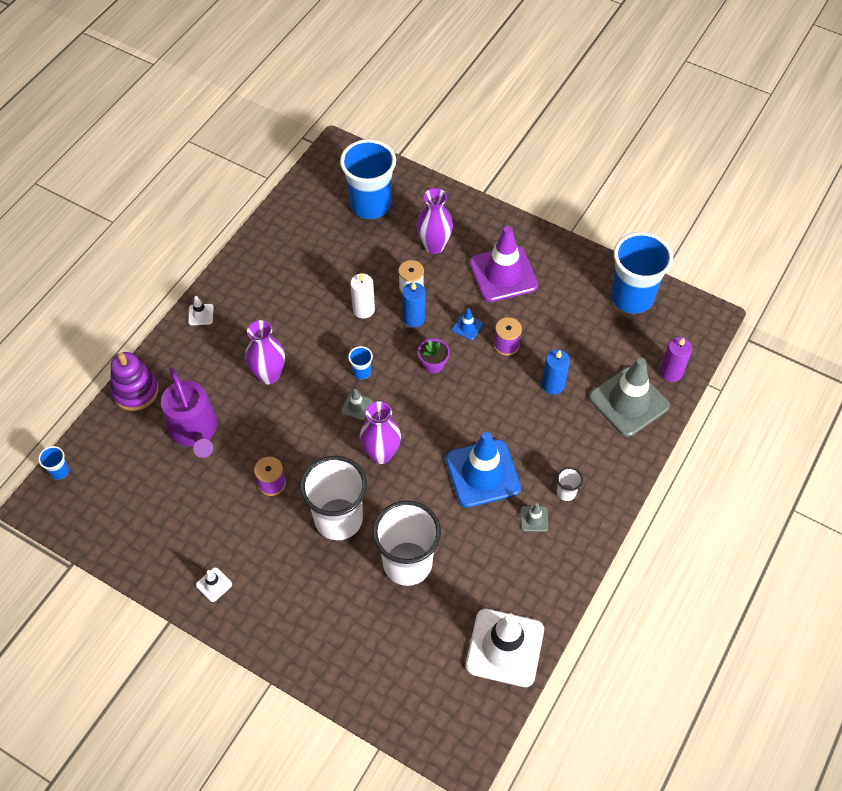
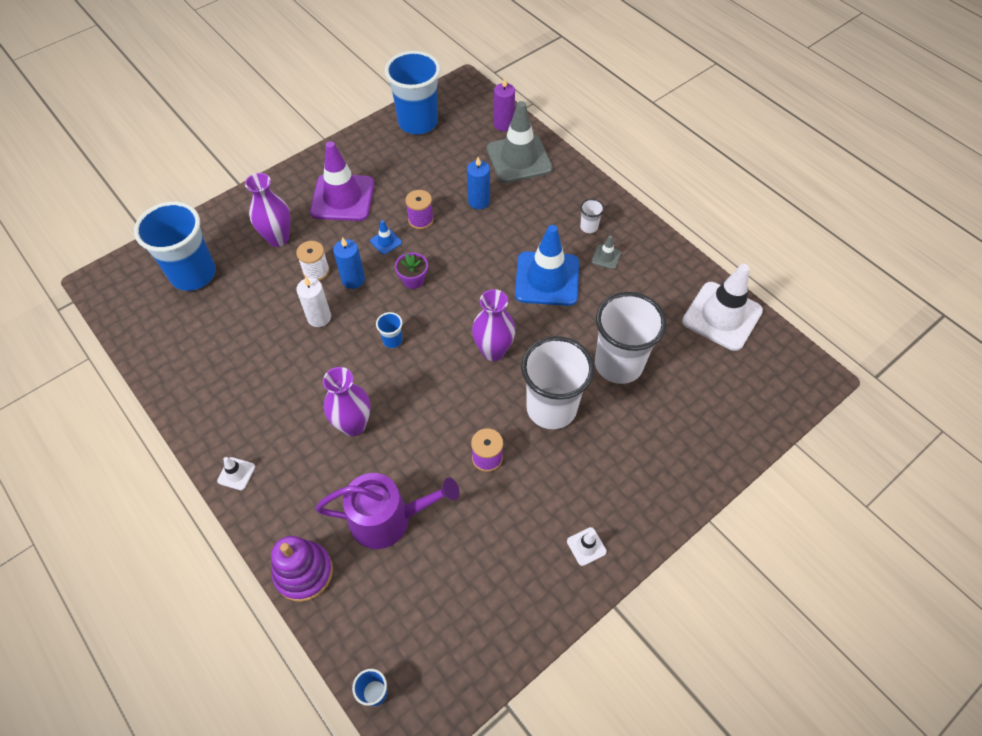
camera: 70 degrees left, 0 degrees up
grey traffic cone [341,389,372,420] -> none

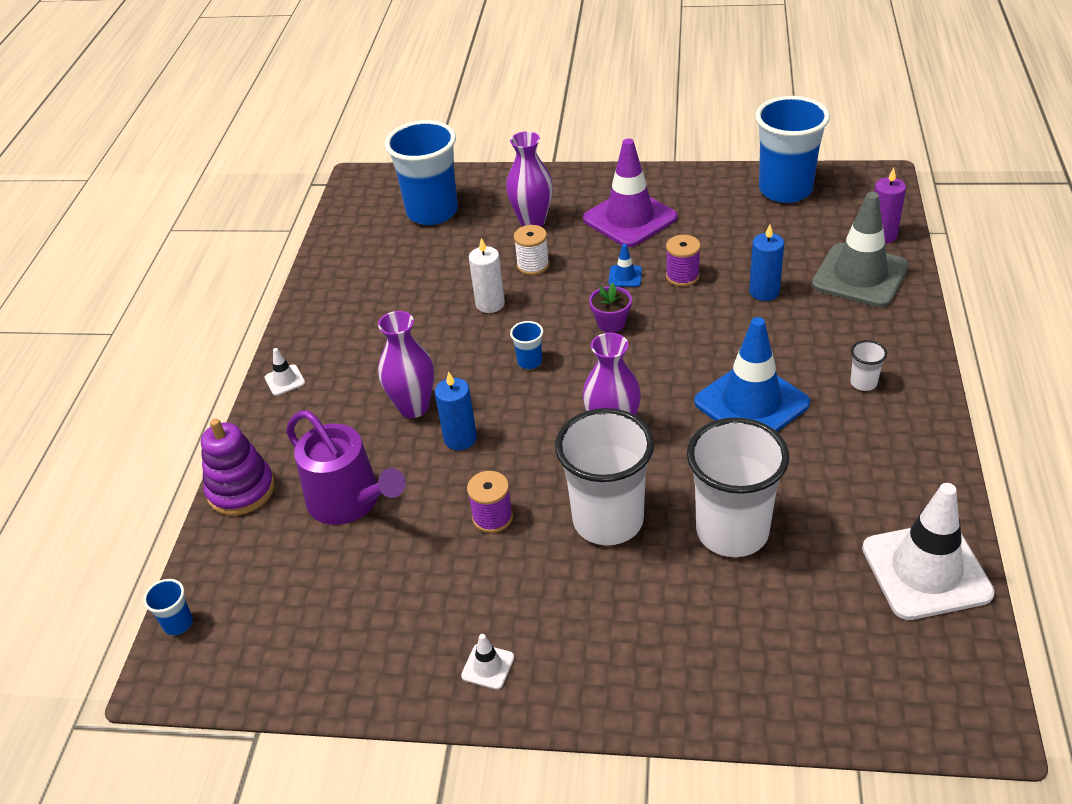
camera: 50 degrees right, 15 degrees down
blue candle [333,237,365,289] -> blue candle moved to [435,371,477,450]
grey traffic cone [591,236,621,269] -> none

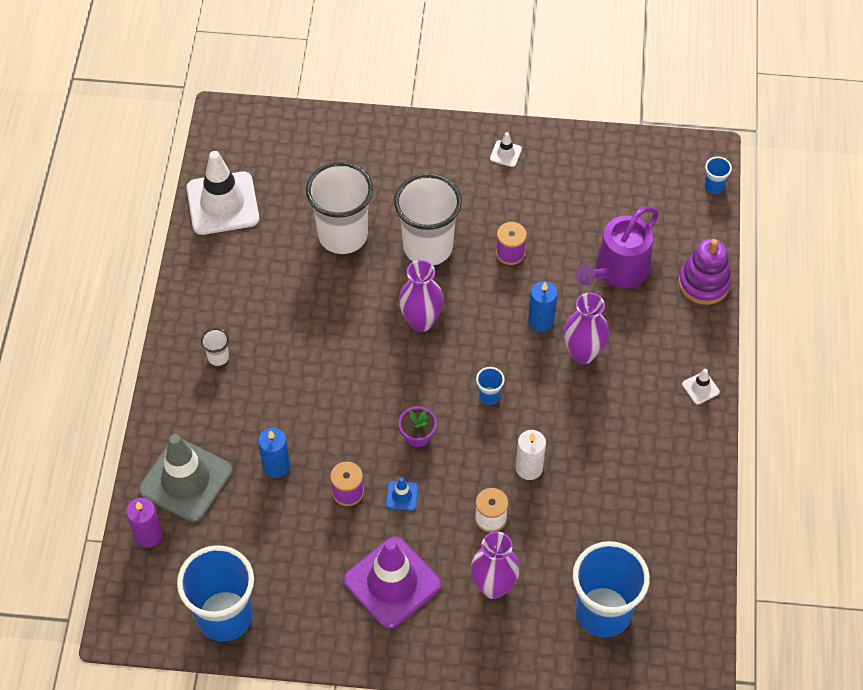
camera: 175 degrees right, 15 degrees up
purple watering can [286,411,405,525] -> purple watering can turned 90 degrees counterclockwise [576,206,659,288]
blue traffic cone [694,317,810,432] -> none

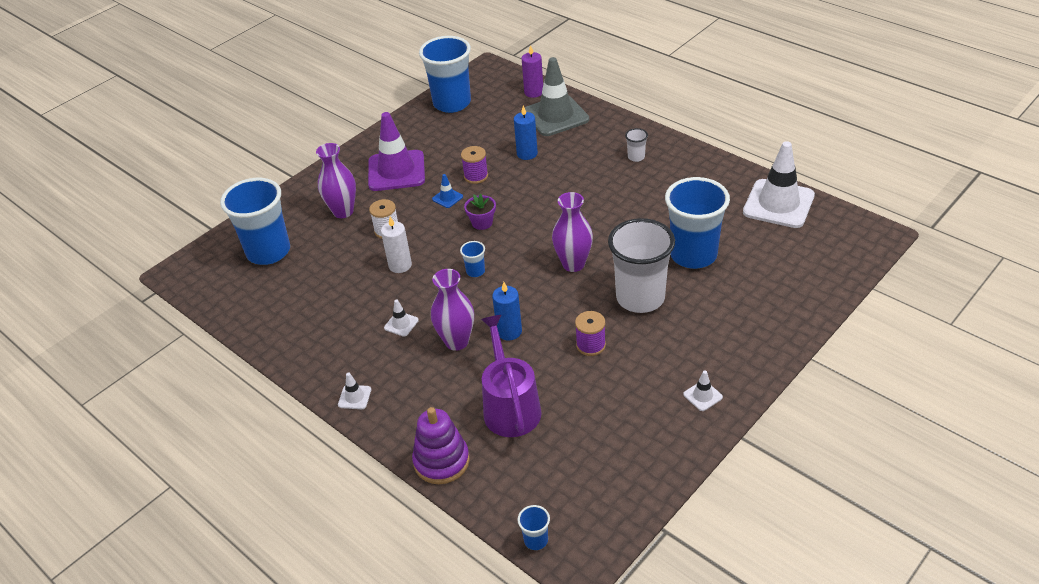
camera: 130 degrees right, 15 degrees down
white cup [306,162,373,254] -> blue cup [665,177,730,269]
none -> white traffic cone [384,299,419,337]

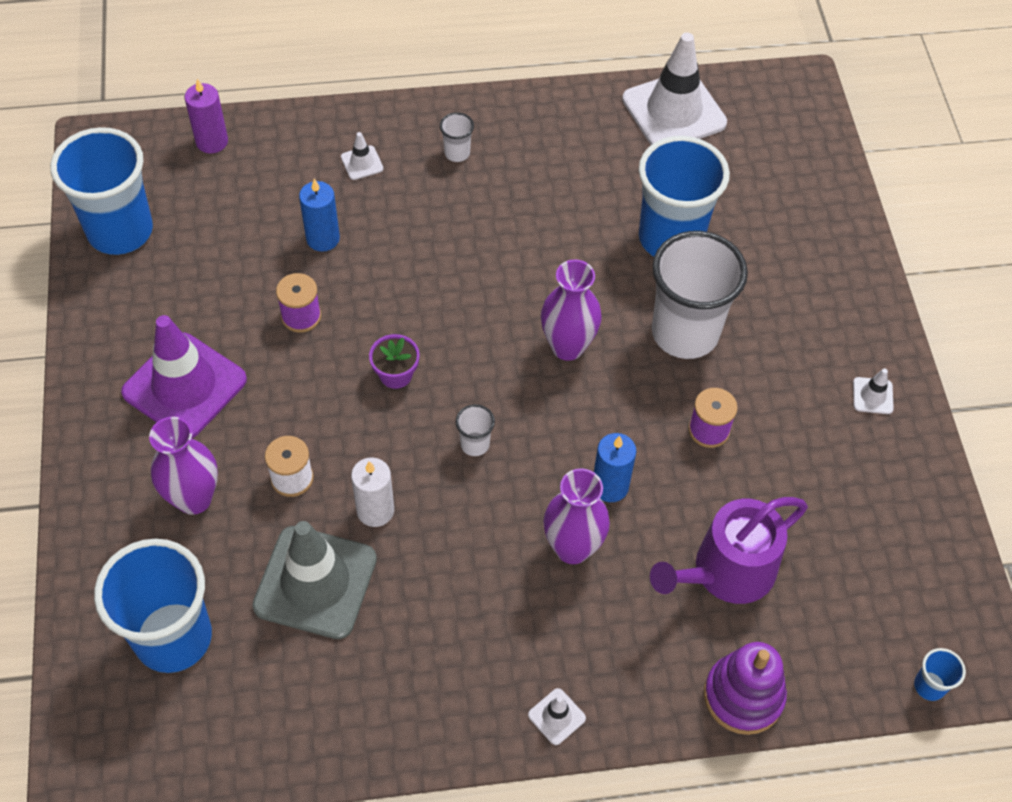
camera: 55 degrees left, 15 degrees up
white traffic cone [384,299,419,337] -> white traffic cone moved to [341,132,383,180]
blue traffic cone [432,174,463,208] -> none
blue cup [460,241,485,277] -> white cup [455,404,495,456]
purple watering can [481,315,542,437] -> purple watering can turned 60 degrees counterclockwise [650,497,808,604]
grey traffic cone [525,57,589,136] -> grey traffic cone moved to [252,521,377,639]

